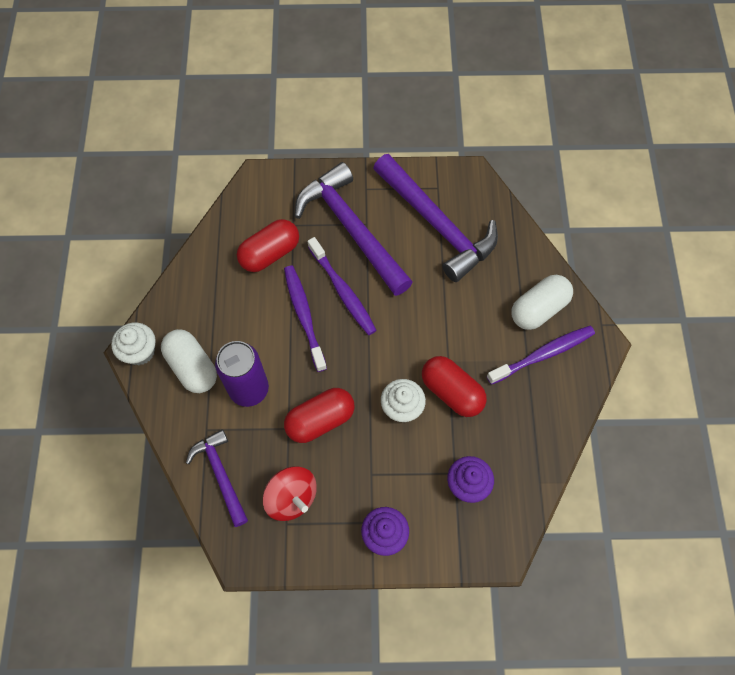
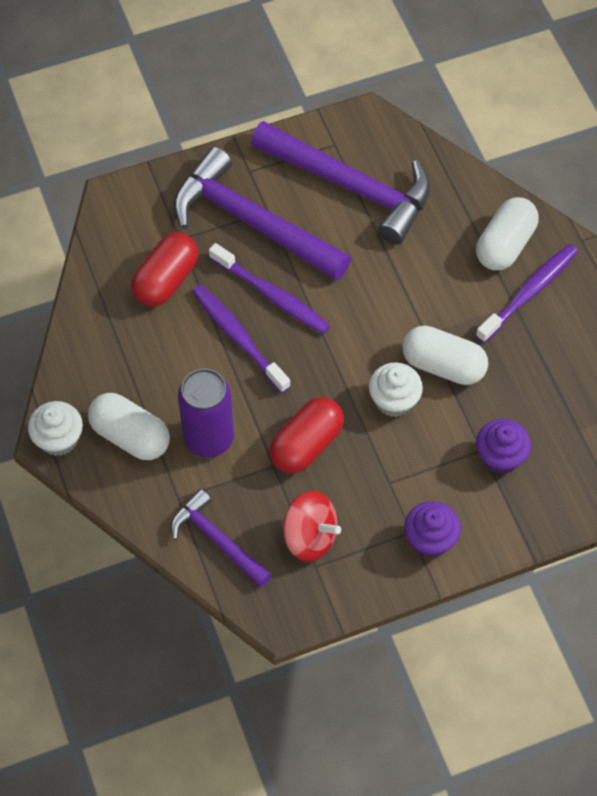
camera: 20 degrees left, 5 degrees down
red capsule [422,356,487,417] -> white capsule [402,326,488,385]

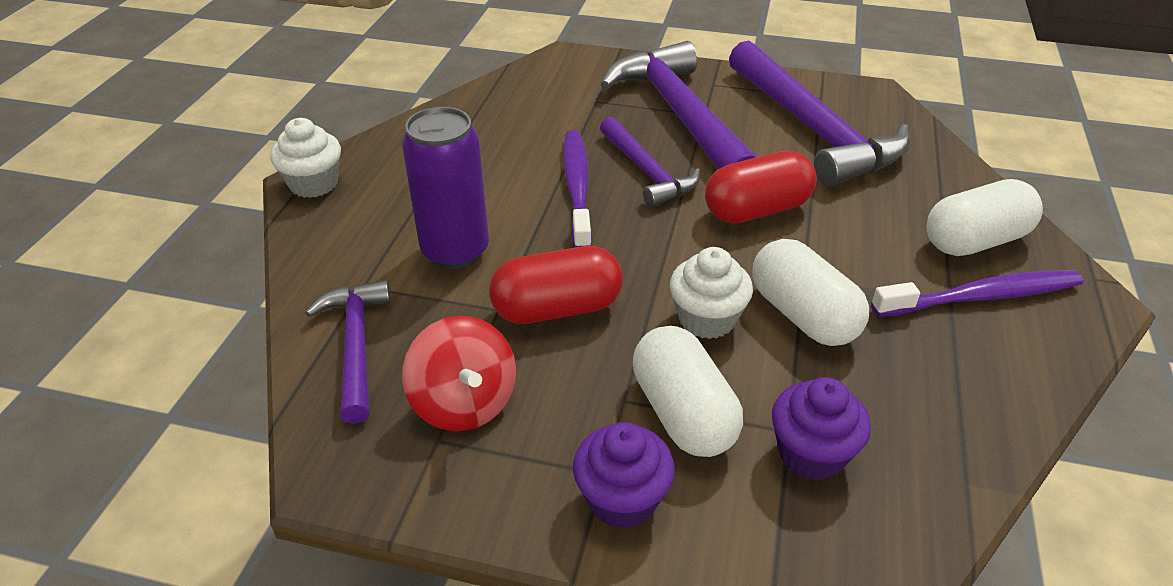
camera: 35 degrees right, 20 degrees down
white capsule [88,393,170,460] -> white capsule moved to [633,326,743,457]
red capsule [131,232,199,306] -> red capsule moved to [705,151,817,224]
purple toothbrush [209,243,330,334] -> purple hammer [600,117,700,207]

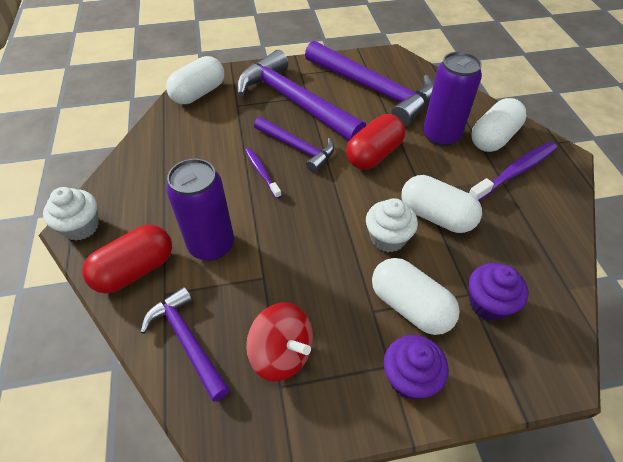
camera: 25 degrees left, 10 degrees up
red capsule [489,246,623,324] -> red capsule moved to [82,225,172,293]
purple toothbrush [563,130,592,248] -> purple toothbrush [245,148,282,199], size x0.60
none -> white capsule [166,56,224,104]
none -> purple can [423,52,482,146]

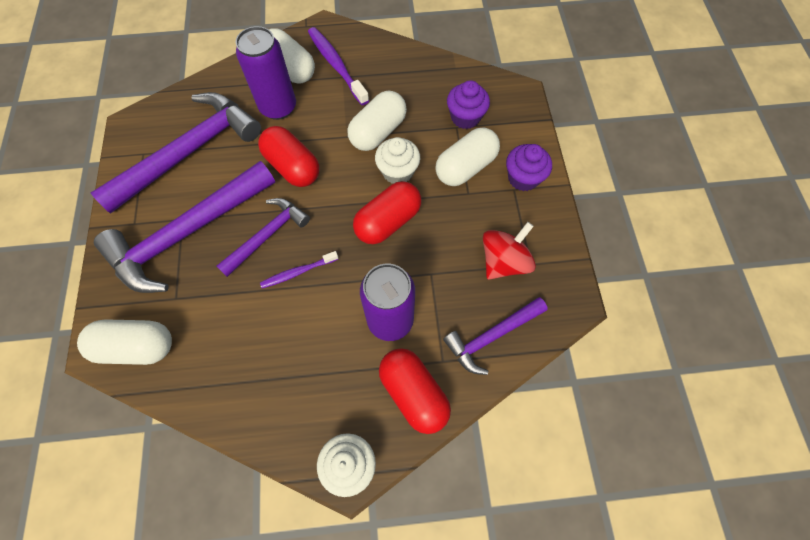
camera: 85 degrees left, 15 degrees up
white capsule [166,56,224,104] -> white capsule turned 45 degrees counterclockwise [77,319,172,365]
none -> red capsule [353,181,421,244]

